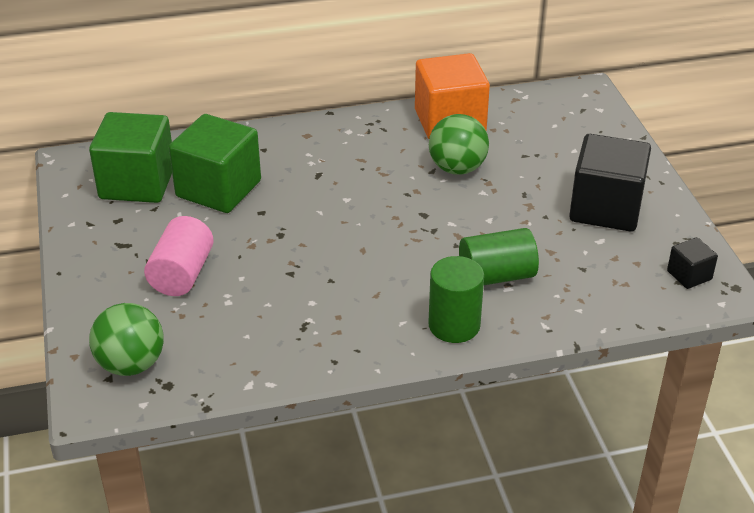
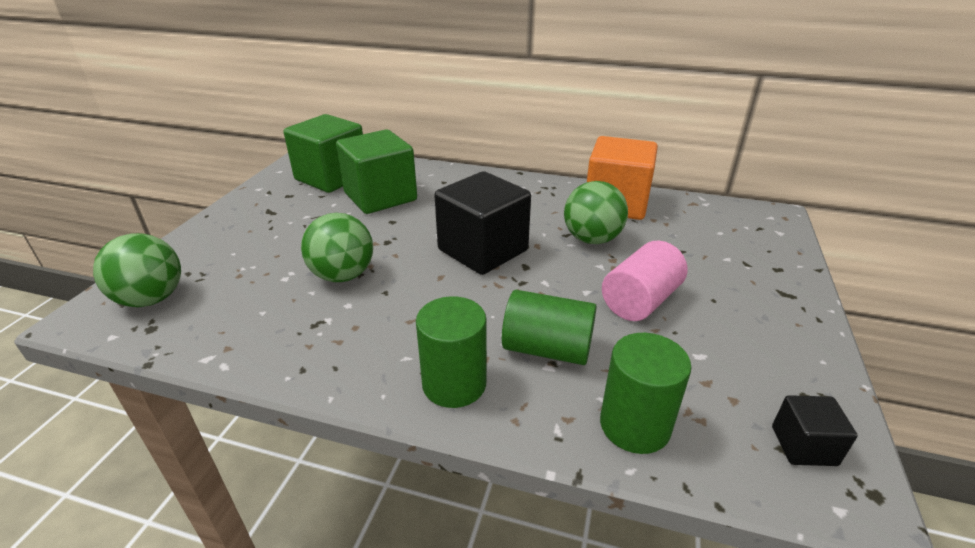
camera: 30 degrees right, 5 degrees down
pink cylinder [144,216,214,296] -> pink cylinder moved to [602,241,687,321]
black cube [569,134,651,232] -> black cube moved to [434,171,531,275]
none -> green ball [301,213,373,282]
none -> green cylinder [600,333,692,454]

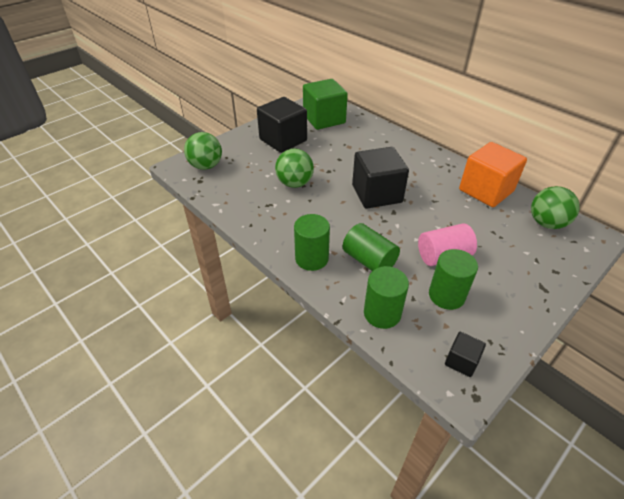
camera: 30 degrees right, 10 degrees up
green cube [336,130,417,214] -> none
green ball [564,181,628,244] -> green ball moved to [531,186,580,229]
none -> black cube [257,97,307,153]
none -> green cylinder [429,249,478,310]

